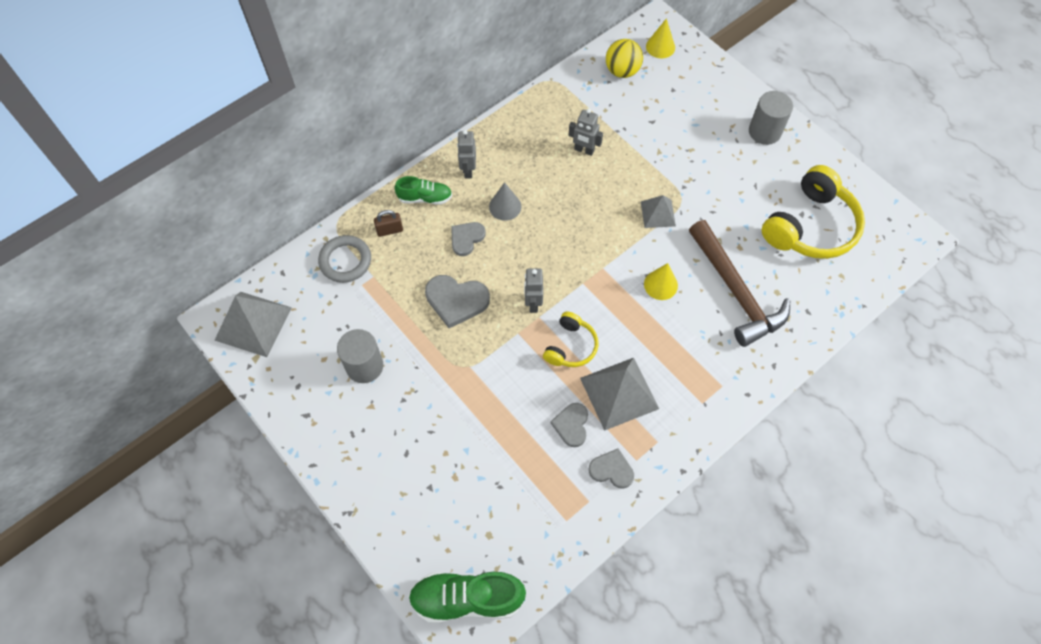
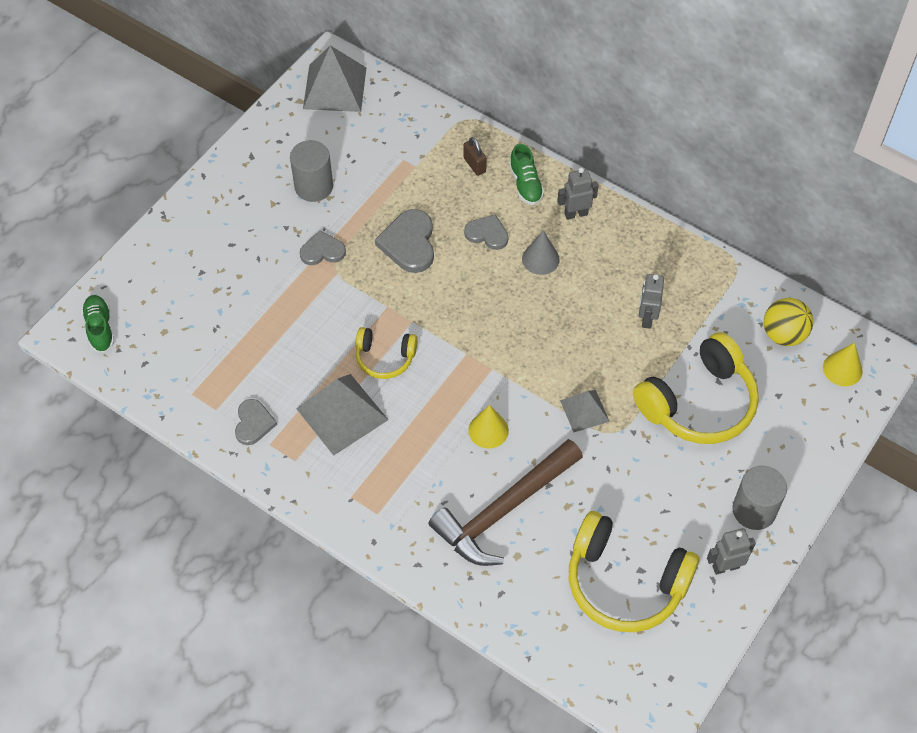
camera: 75 degrees right, 5 degrees down
grey ring [318,235,371,283] -> none
green shoe [408,572,526,623] -> green shoe [81,295,114,352], size x0.60
grey robot [524,268,543,313] -> grey robot moved to [707,528,756,575]
grey heart [550,403,588,447] -> grey heart moved to [300,230,346,265]
none -> yellow headphones [633,332,759,444]

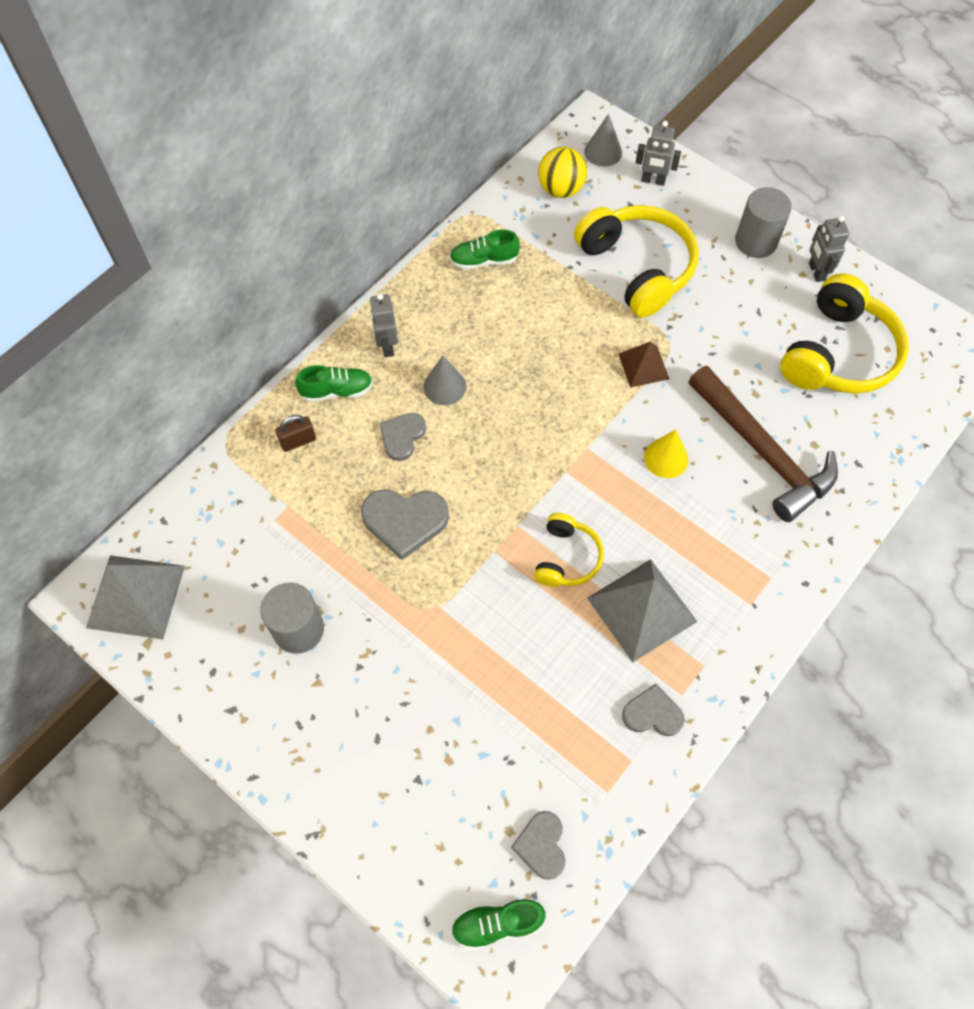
camera: 85 degrees left, 5 degrees up
grey heart [300,230,346,265] -> grey heart moved to [511,811,566,880]
grey pyramid [560,390,610,432] -> brown pyramid [619,342,669,387]
grey robot [639,274,664,329] -> grey robot moved to [635,121,681,186]
yellow cone [823,342,863,386] -> grey cone [584,114,622,167]
none -> green shoe [449,229,520,270]

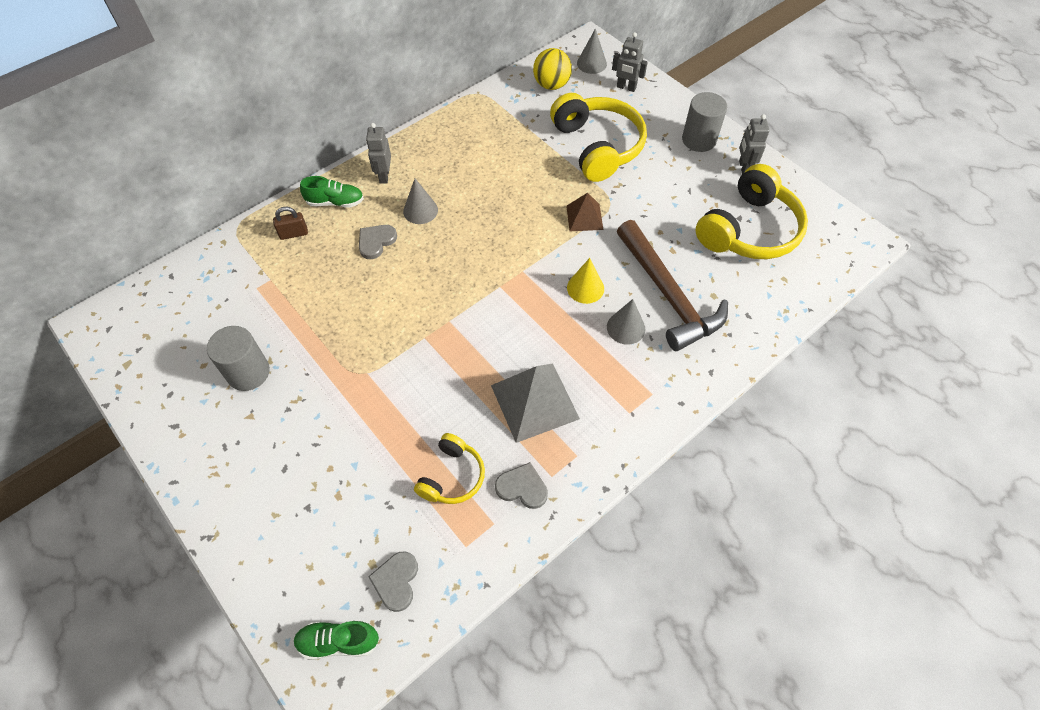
camera: 10 degrees right, 5 degrees down
grey pyramid [86,555,185,639] -> none
grey heart [361,489,449,560] -> none
green shoe [449,229,520,270] -> none
yellow headphones [534,513,604,587] -> yellow headphones moved to [414,433,485,504]
none -> grey cone [607,299,645,345]

